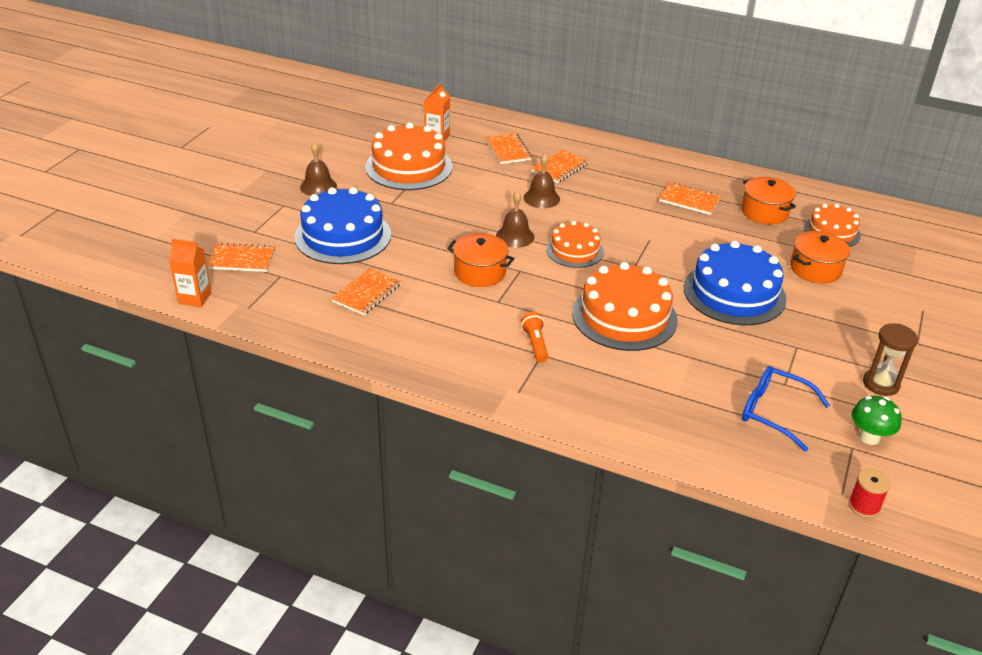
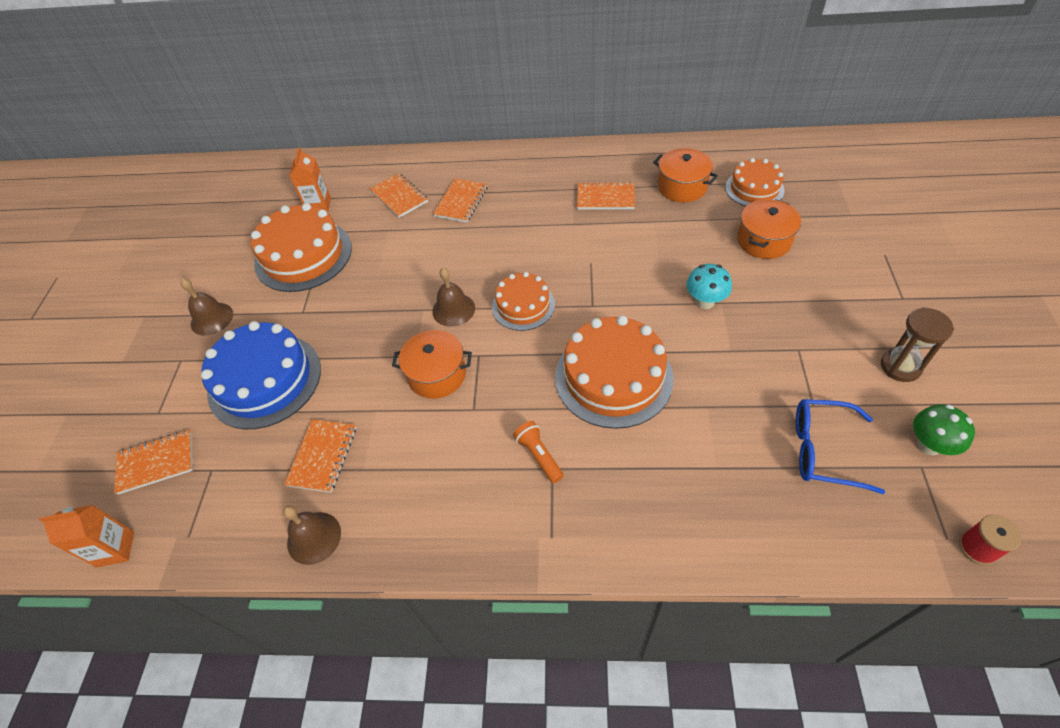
camera: 15 degrees left, 15 degrees up
brown bell [524,154,560,208] -> brown bell moved to [283,506,341,565]
blue cake [684,241,786,325] -> turquoise mushroom [686,264,732,309]

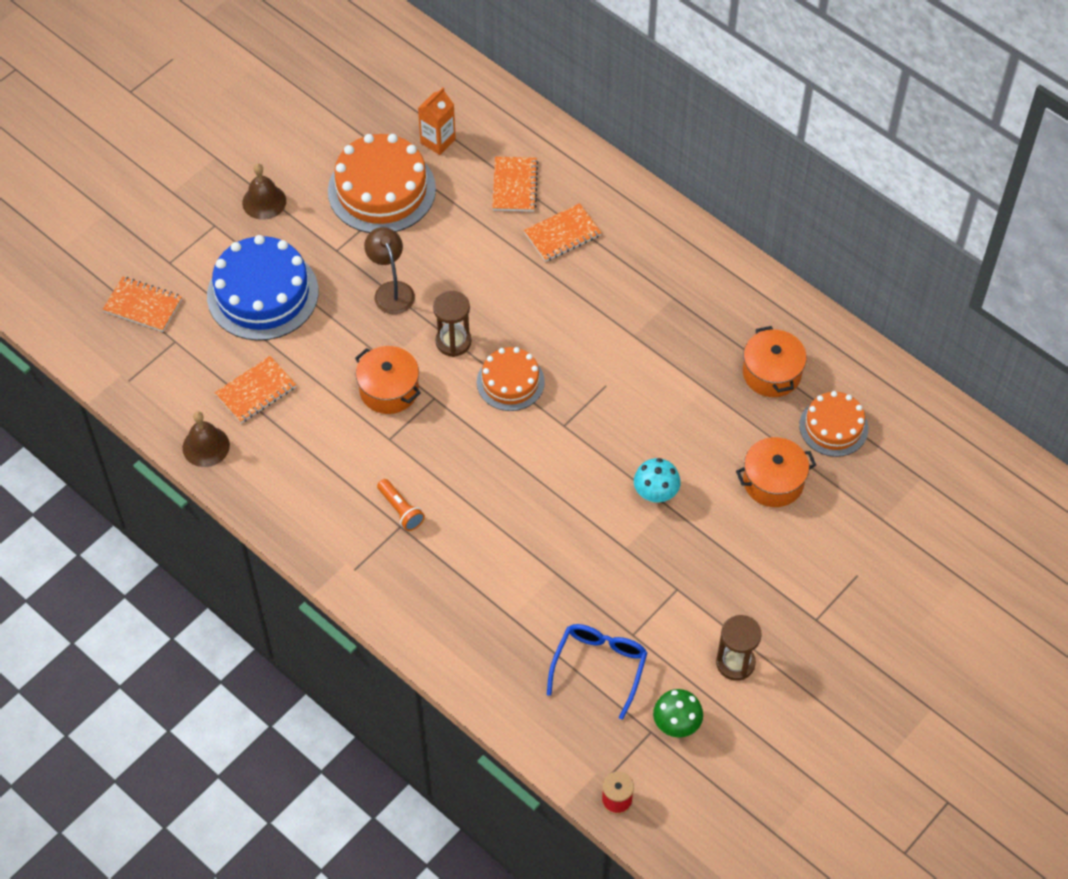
camera: 35 degrees right, 5 degrees up
orange carton [39,505,134,567] -> none
brown bell [432,268,475,327] -> brown hourglass [433,291,471,357]
orange flashlight [513,421,564,483] -> orange flashlight turned 135 degrees clockwise [377,479,425,531]
orange cake [555,316,674,429] -> none
orange notebook [577,181,635,210] -> none
blue glasses [796,399,885,494] -> blue glasses turned 60 degrees clockwise [547,624,648,720]
none -> brown lamp [364,227,415,314]

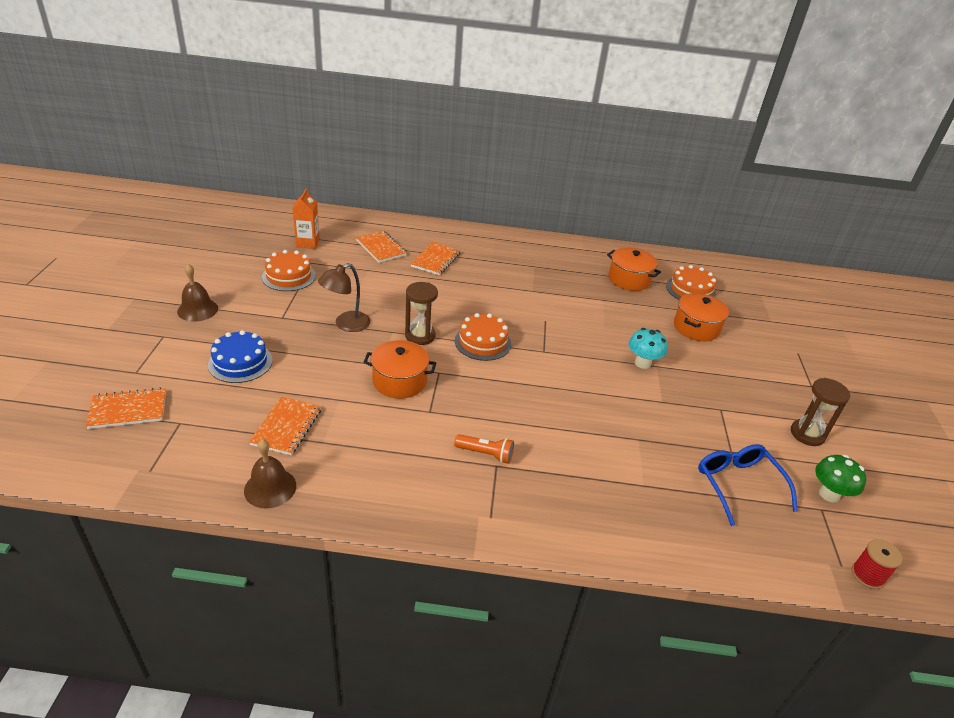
camera: 40 degrees left, 20 degrees down
blue cake [207,235,319,341] -> blue cake [208,330,273,383], size x0.60
orange cake [328,134,436,233] -> orange cake [262,250,316,291], size x0.60
brown lamp [364,227,415,314] -> brown lamp turned 75 degrees counterclockwise [318,263,370,332]

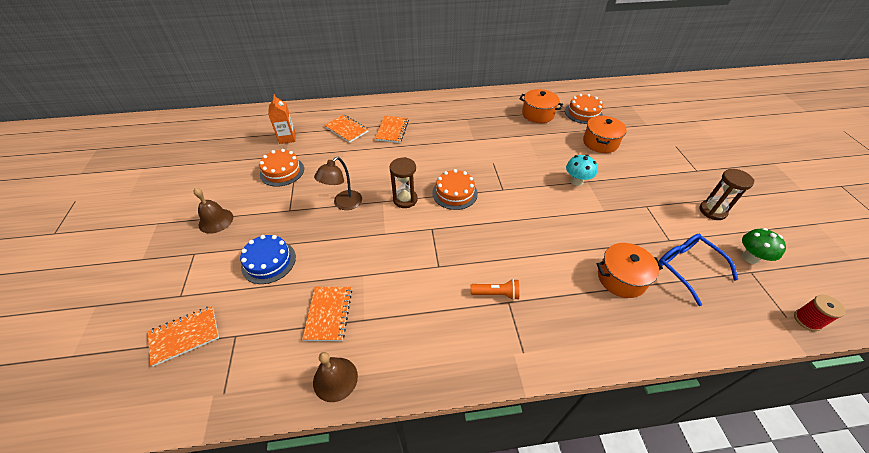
camera: 10 degrees left, 10 degrees up
orange pot [364,340,436,399] -> orange pot moved to [597,243,663,298]

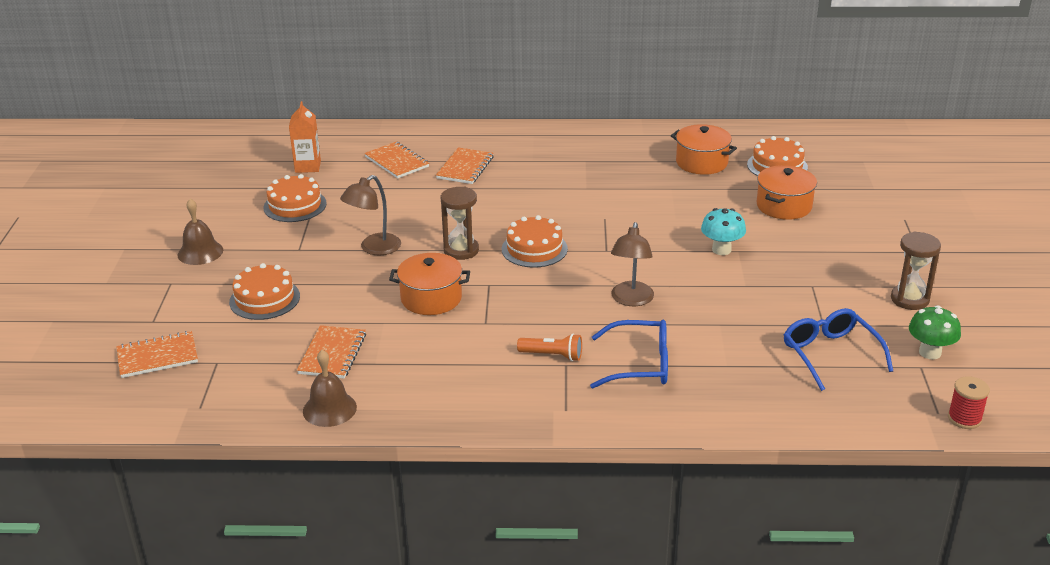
camera: 10 degrees right, 15 degrees down
blue cake [240,235,296,284] -> orange cake [229,263,300,320]
orange pot [597,243,663,298] -> orange pot moved to [389,253,470,315]
none -> blue glasses [590,320,668,388]
none -> brown lamp [611,222,654,306]

